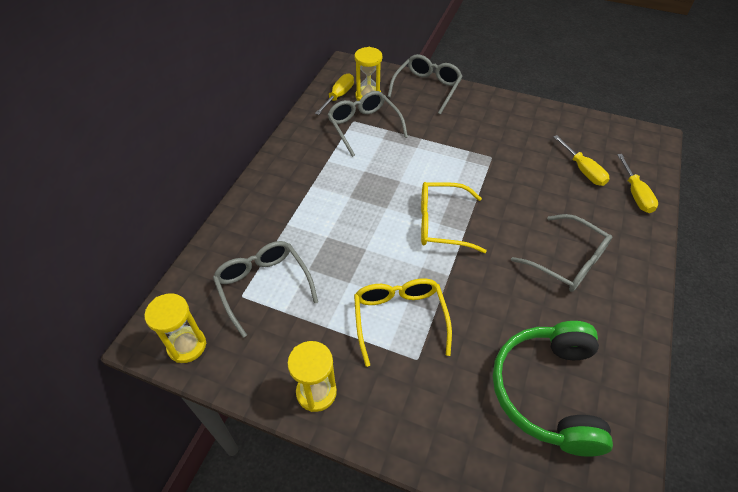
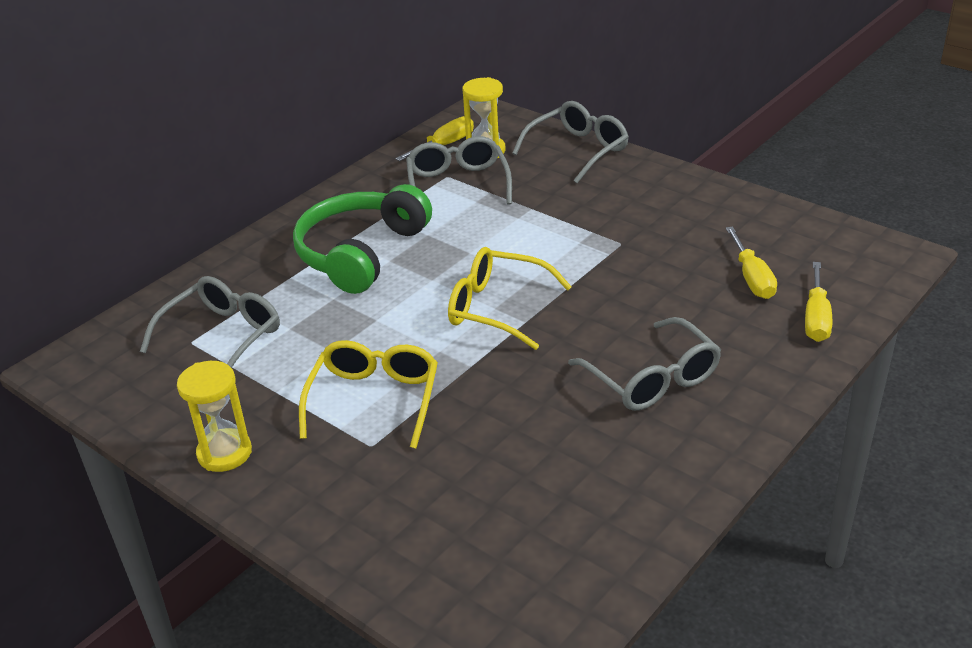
camera: 20 degrees right, 15 degrees down
yellow hourglass [144,293,206,363] -> none
grey glasses [213,241,318,338] -> grey glasses turned 45 degrees clockwise [140,276,280,368]
green headphones [493,321,613,457] -> green headphones moved to [293,184,432,294]

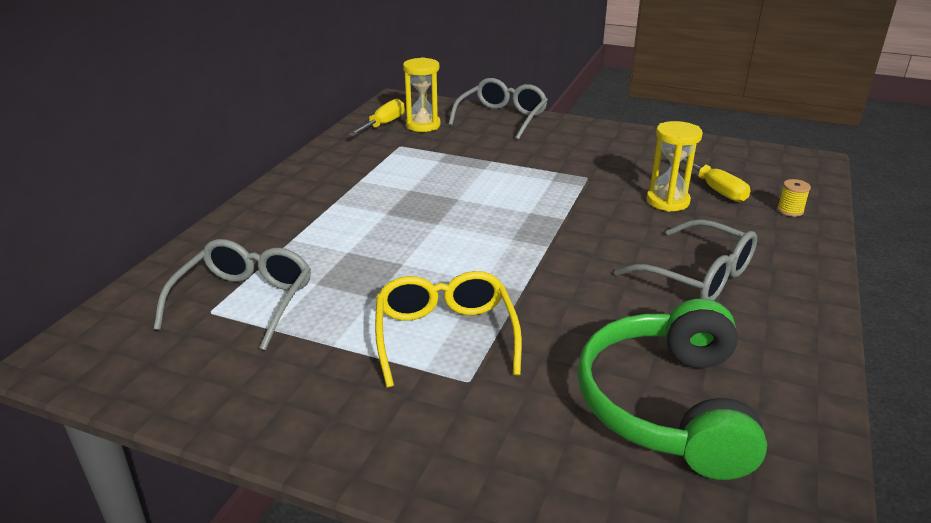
camera: 20 degrees left, 5 degrees down
yellow hourglass [177,361,252,472] -> yellow hourglass moved to [646,121,703,212]
green headphones [293,184,432,294] -> green headphones moved to [577,299,767,480]
grey glasses [406,136,512,204] -> none
yellow glasses [448,247,572,350] -> none
yellow screwdriver [805,262,832,342] -> yellow spool [777,179,811,217]

